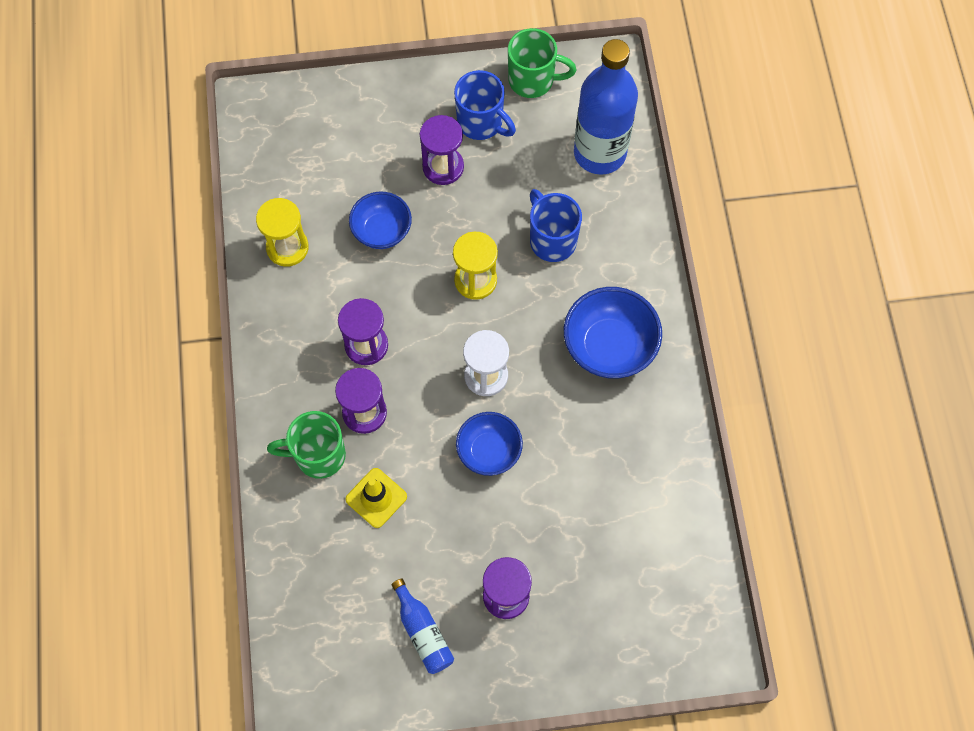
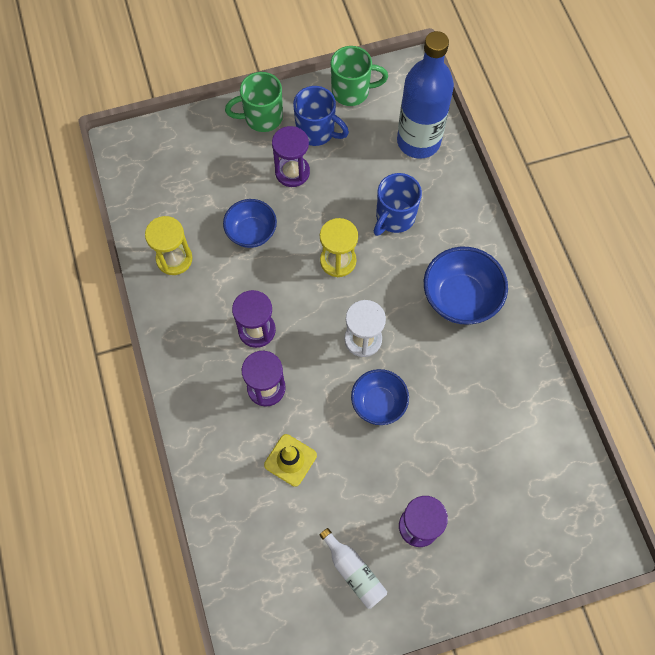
camera: 10 degrees left, 0 degrees up
green mug [267,411,346,479] -> green mug moved to [225,72,283,132]
blue bottle [391,579,454,674] -> white bottle [320,528,387,609]
blue mug [530,189,582,262] -> blue mug turned 105 degrees counterclockwise [374,173,422,236]

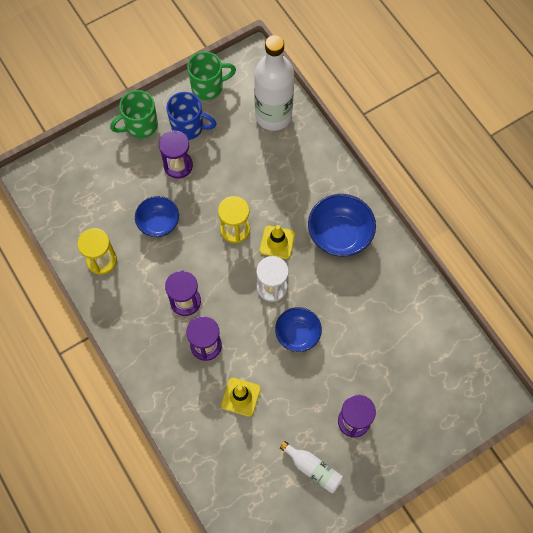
camera: 15 degrees left, 0 degrees up
blue mug [374,173,422,236] -> none
blue bottle [397,31,454,159] -> white bottle [254,35,294,131]
none -> yellow traffic cone [260,225,295,259]

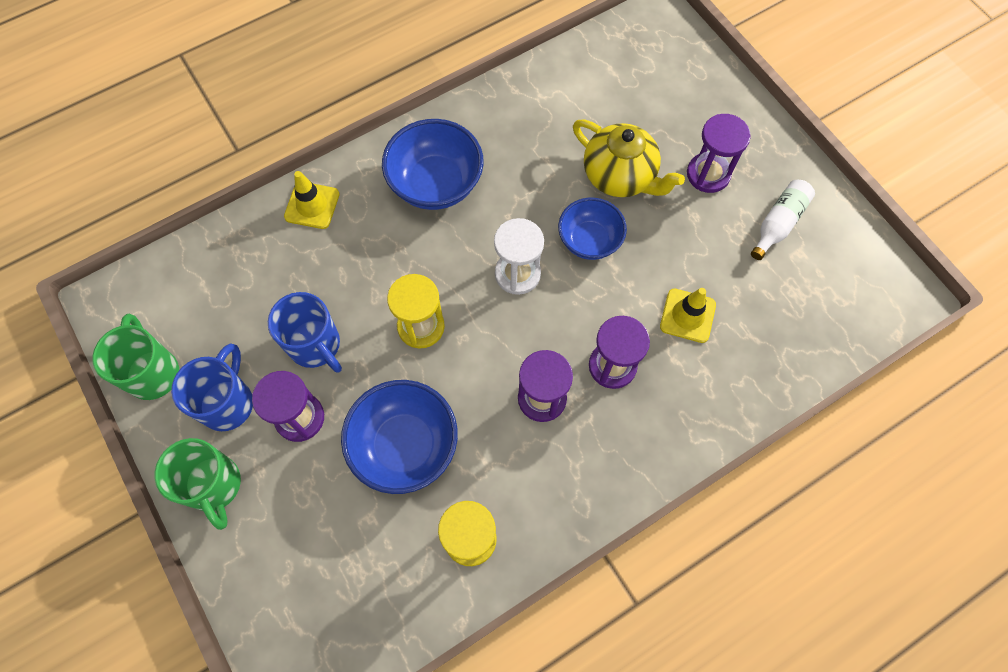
camera: 90 degrees left, 0 degrees up
blue bowl [135,196,179,237] -> blue bowl [341,380,458,494], size x1.51
white bottle [254,35,294,131] -> none
yellow traffic cone [260,225,295,259] -> yellow traffic cone moved to [284,171,340,229]
none -> blue mug [268,292,342,373]
none -> yellow teapot [573,119,685,197]

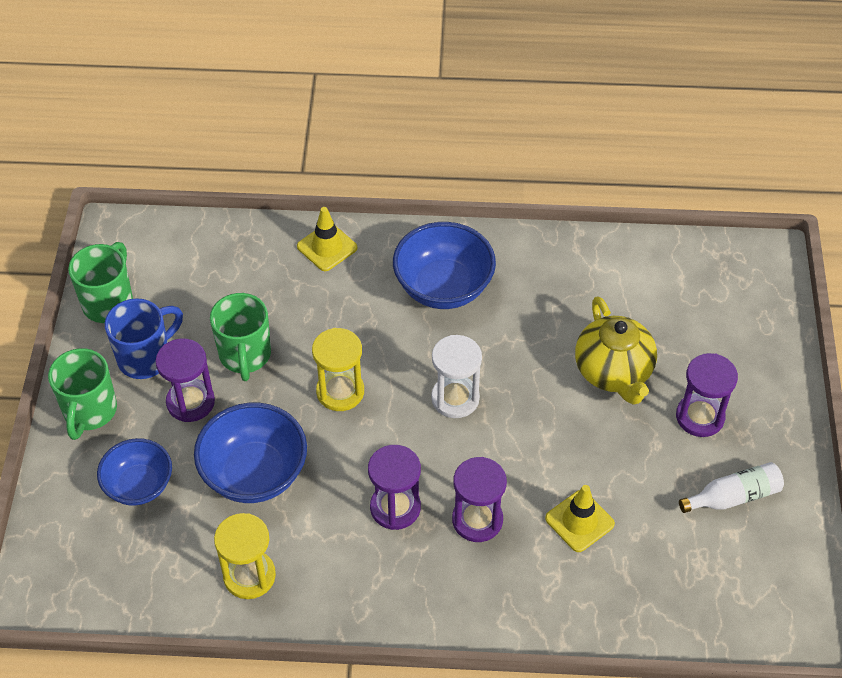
camera: 35 degrees right, 15 degrees down
blue mug [268,292,342,373] -> green mug [210,293,271,381]
blue bowl [558,198,627,260] -> blue bowl moved to [97,438,172,506]

